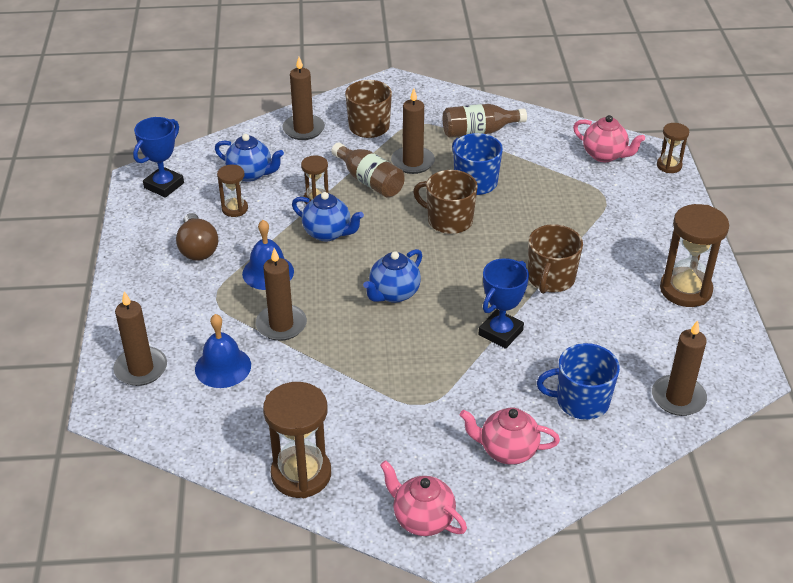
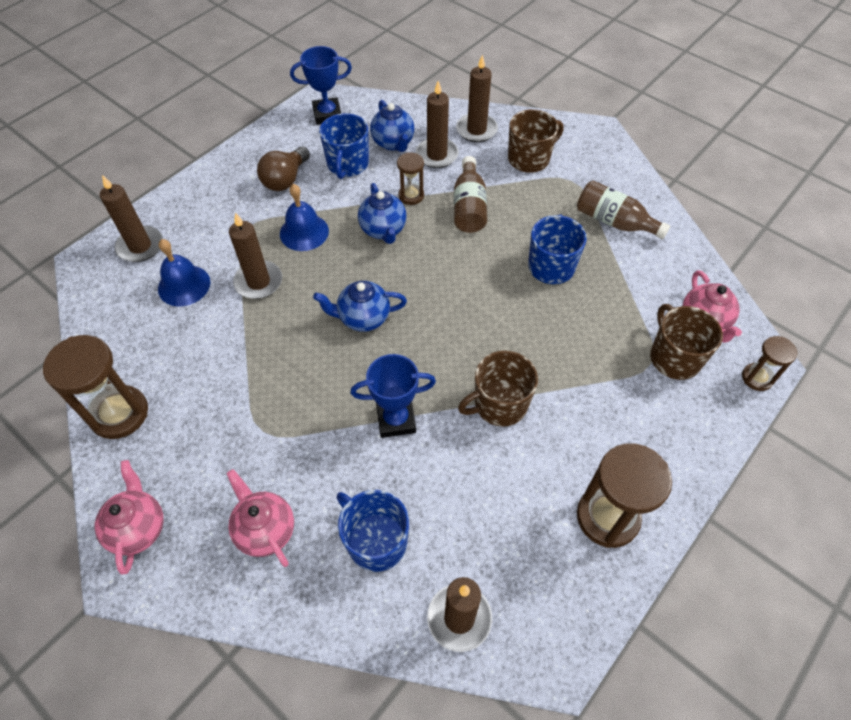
camera: 45 degrees right, 15 degrees up
brown hourglass [217,165,248,217] -> blue mug [319,113,369,179]
brown candle [391,88,435,174] -> brown candle moved to [416,81,459,168]
brown mug [413,170,478,234] -> brown mug moved to [650,304,723,380]

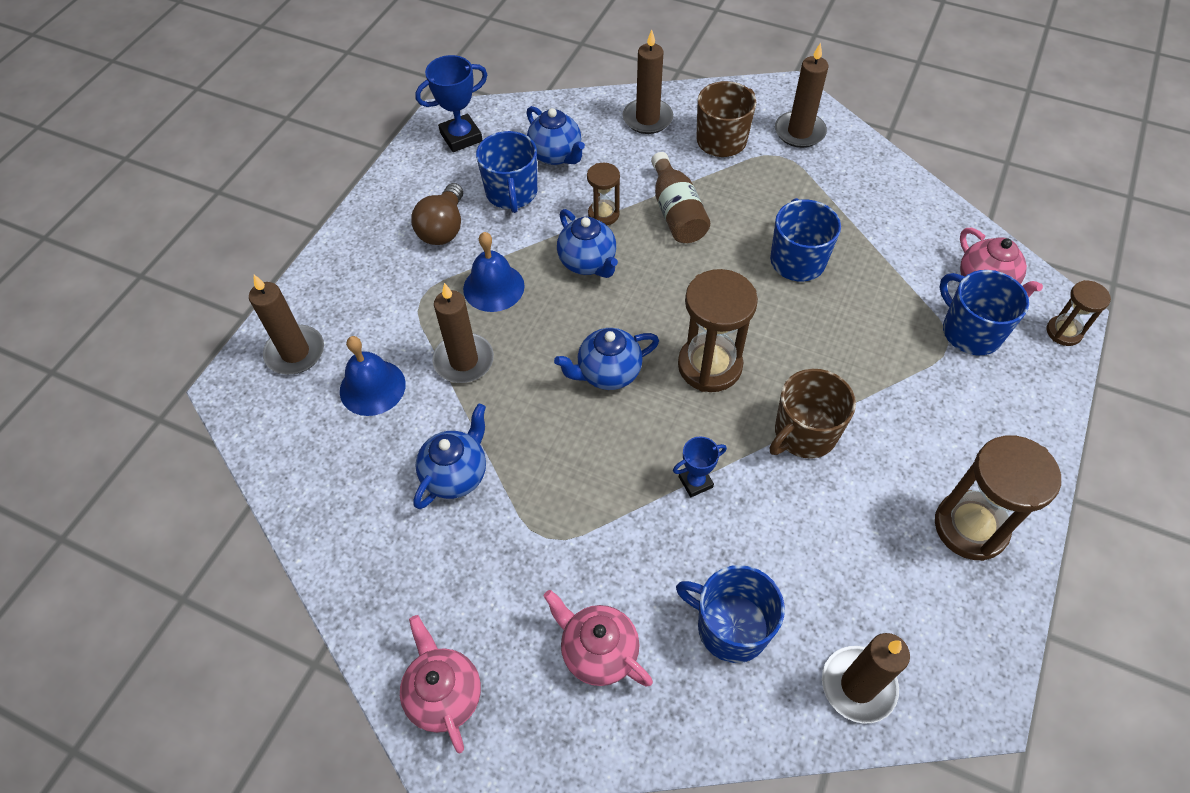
camera: 15 degrees left, 0 degrees up
brown hourglass [43,335,148,439] -> brown hourglass moved to [678,269,758,392]
blue trophy [350,354,436,438] -> blue trophy [673,436,727,497], size x0.61
brown candle [416,81,459,168] -> brown candle moved to [775,42,828,148]
brown bottle [577,180,670,239] -> none
brown mug [650,304,723,380] -> blue mug [939,270,1029,355]
none -> blue teapot [413,403,486,509]

